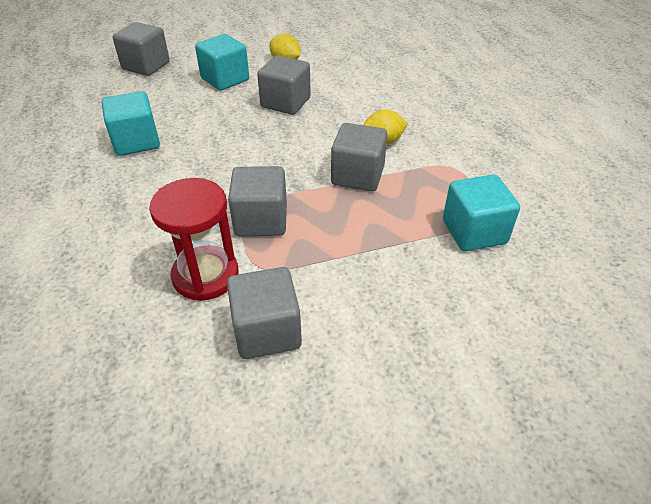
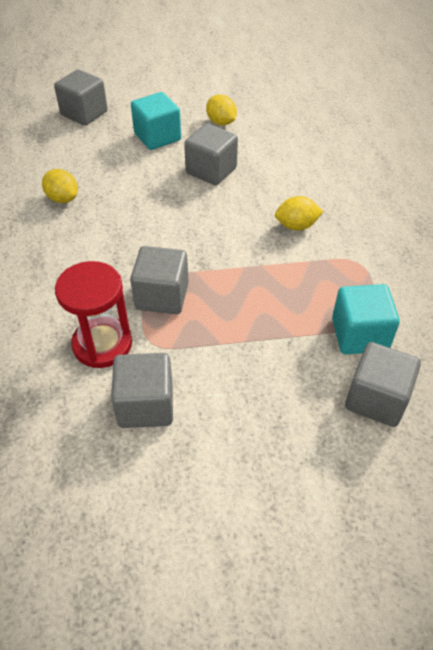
camera: 10 degrees right, 5 degrees up
turquoise cube [102,91,160,156] -> yellow lemon [42,169,78,203]
grey cube [331,123,388,191] -> grey cube moved to [345,342,421,427]

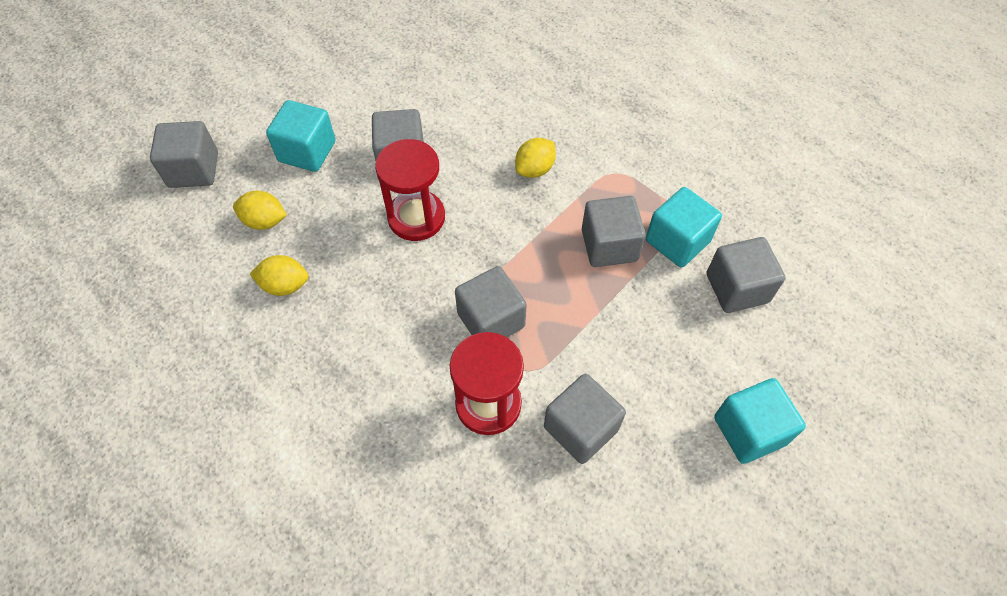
camera: 40 degrees left, 10 degrees up
yellow lemon [206,94,237,125] -> yellow lemon moved to [233,191,287,230]
none -> red hourglass [375,139,445,241]
none -> grey cube [582,196,646,267]
none -> turquoise cube [714,378,806,464]

